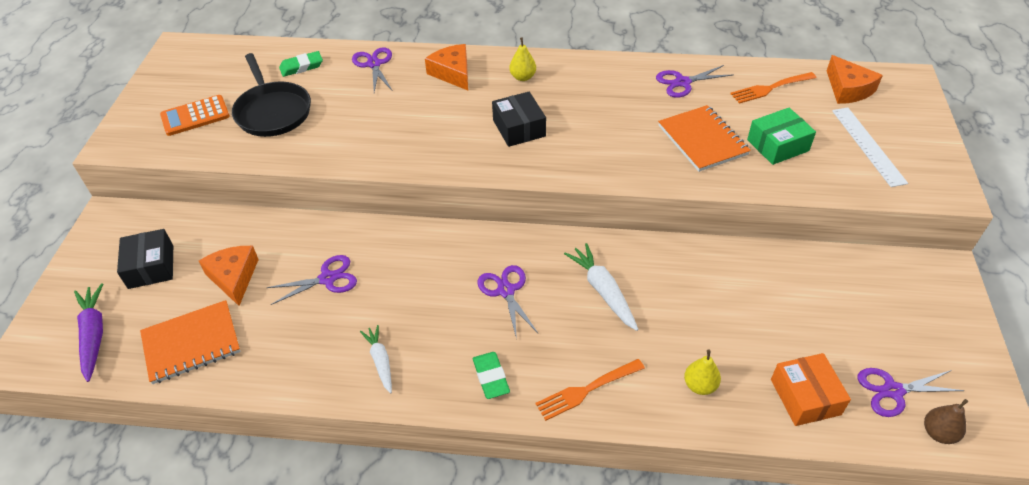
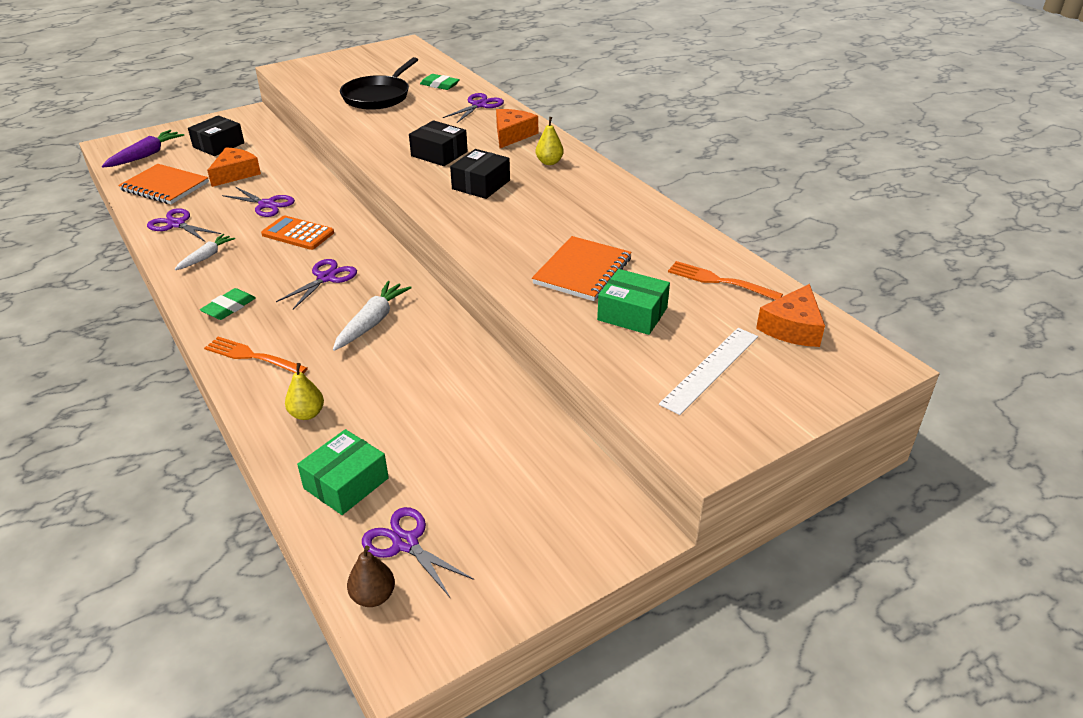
camera: 50 degrees right, 10 degrees down
orange calculator [160,95,230,136] -> orange calculator moved to [261,215,334,250]
purple scissors [656,65,733,98] -> purple scissors moved to [147,208,221,242]
orange box [771,353,851,426] -> green box [297,429,389,515]
none -> black box [409,120,468,166]

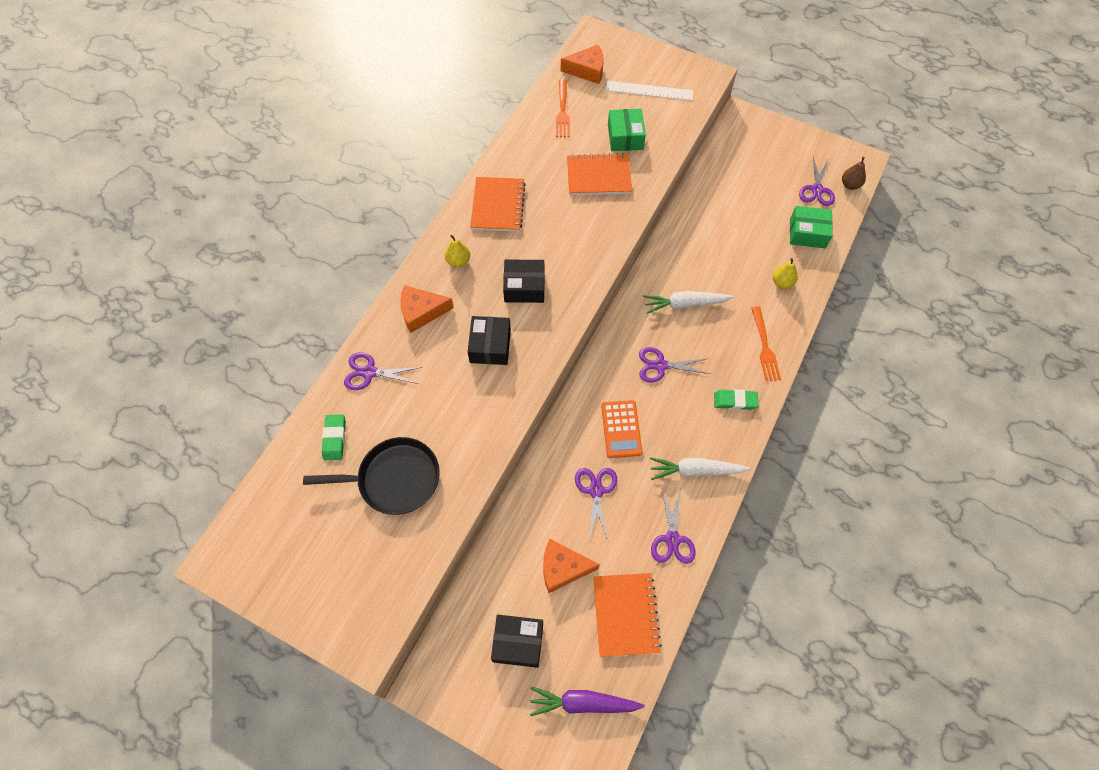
camera: 120 degrees left, 25 degrees up
white carrot [175,234,235,270] -> white carrot [650,457,750,480], size x1.51
none -> orange notebook [470,177,526,232]

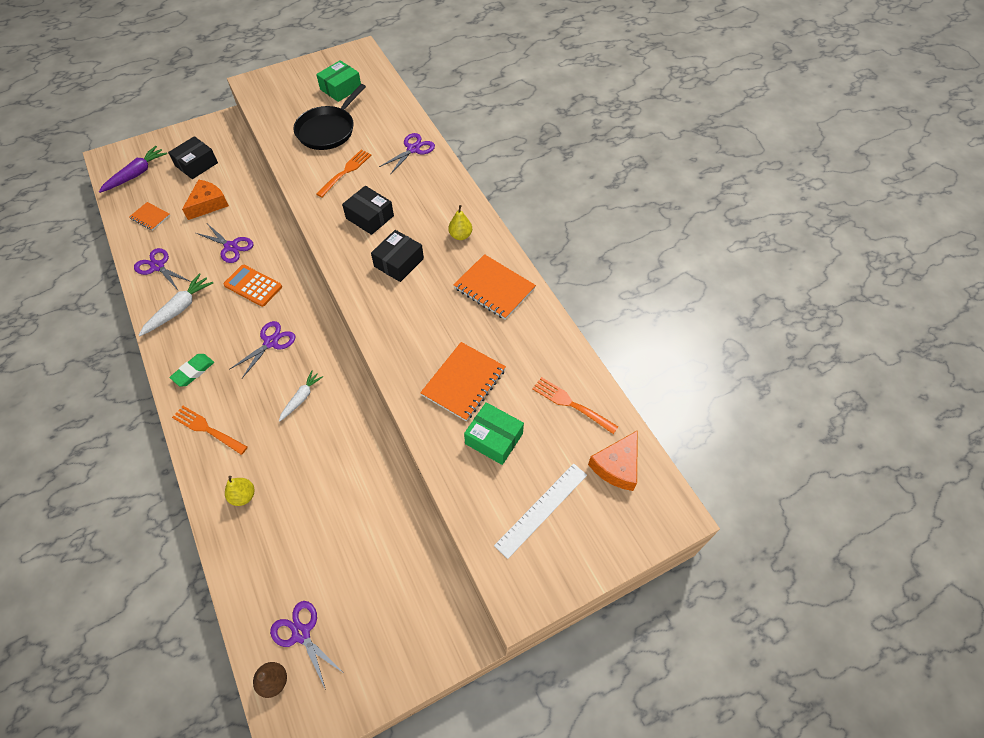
camera: 125 degrees right, 5 degrees down
green eraser [322,414,346,460] -> none
orange cheese [400,285,454,333] -> none
orange notebook [593,573,662,657] -> orange notebook [129,202,170,231], size x0.56
white carrot [643,291,734,314] -> white carrot [279,371,323,422], size x0.66
green box [790,206,833,248] -> green box moved to [316,60,361,102]
none -> orange fork [316,150,371,197]

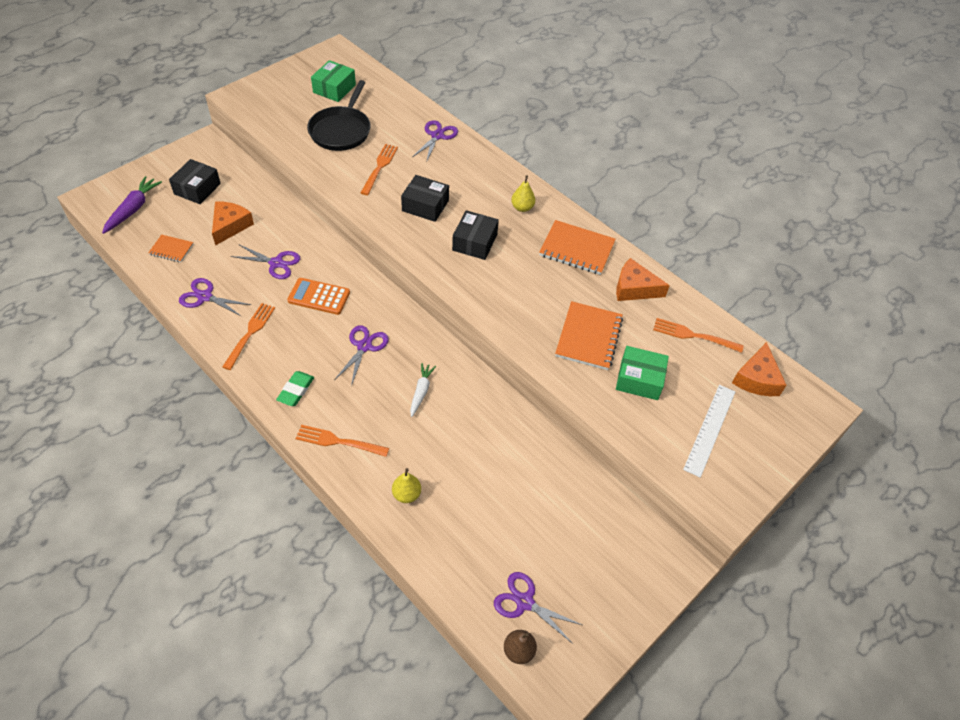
camera: 20 degrees left, 5 degrees down
white carrot [138,273,213,336] -> orange fork [222,303,275,370]
none -> orange cheese [616,258,670,301]

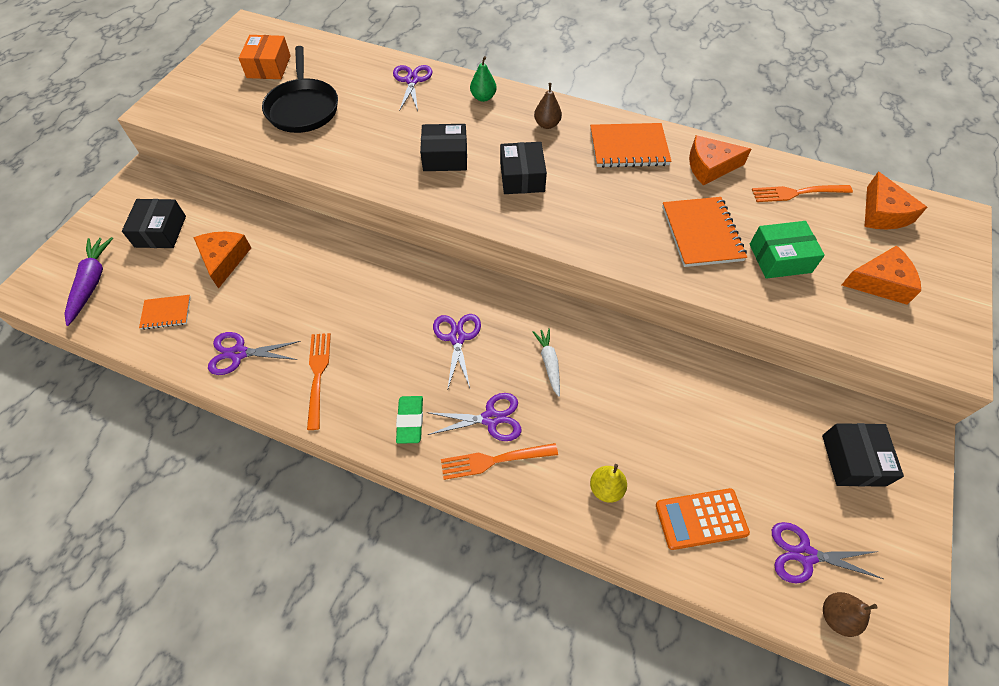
camera: 20 degrees left, 5 degrees up
purple scissors [231,245,300,279] -> purple scissors moved to [426,393,522,441]
orange calculator [287,278,350,315] -> orange calculator moved to [656,488,750,550]
green box [311,60,356,102] -> orange box [239,35,291,79]
orange fork [361,144,398,195] -> none
yellow pear [511,175,535,212] -> brown pear [534,83,562,129]
white ruler [683,385,735,478] -> orange cheese [842,245,921,305]
none -> green pear [470,56,497,102]
none -> black box [822,423,904,487]

